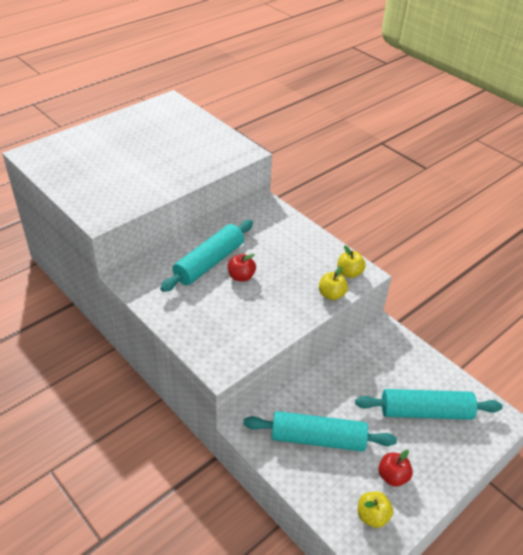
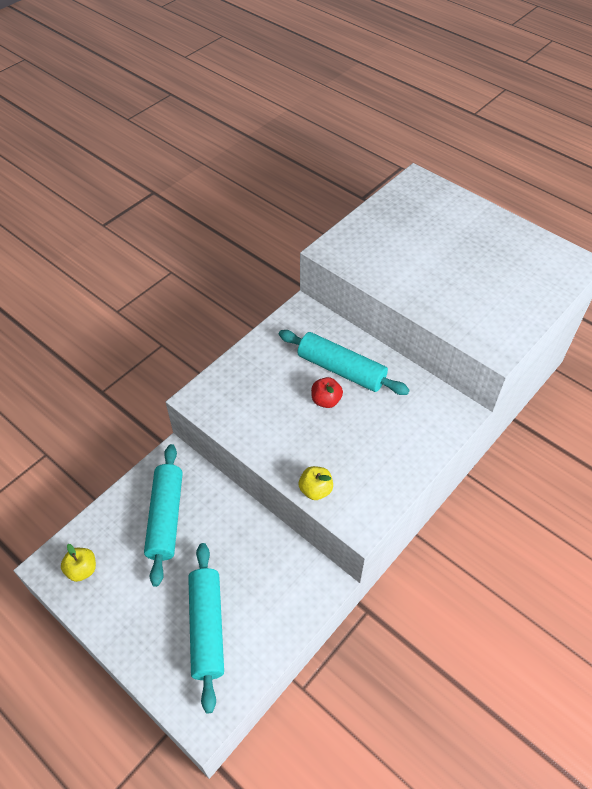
camera: 85 degrees right, 10 degrees up
yellow apple [337,245,366,278] -> none
red apple [378,450,413,487] -> none

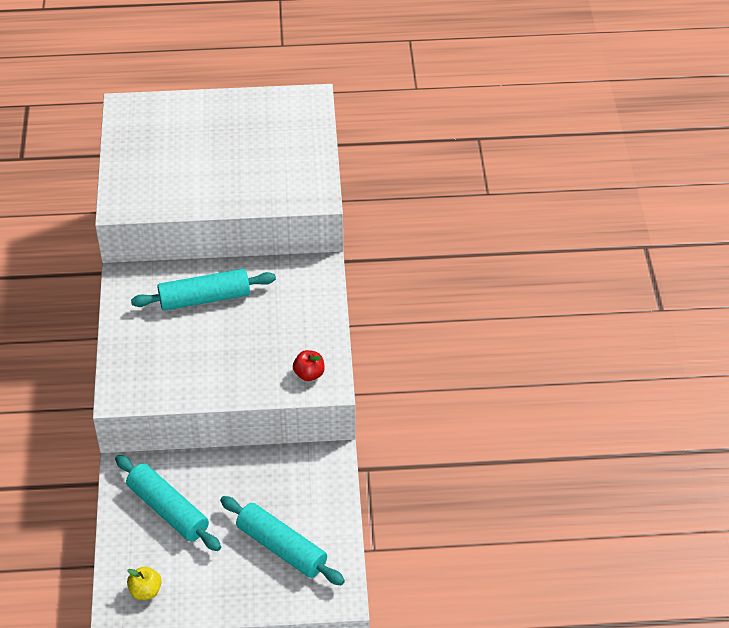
camera: 45 degrees left, 5 degrees down
yellow apple [299,466,333,500] -> none
red apple [311,377,343,408] -> red apple moved to [293,350,325,381]

